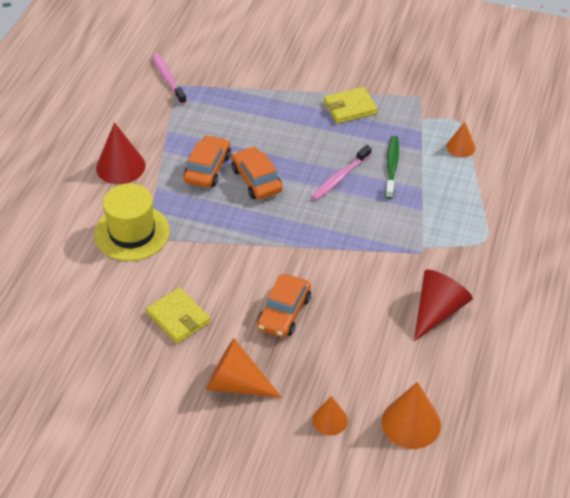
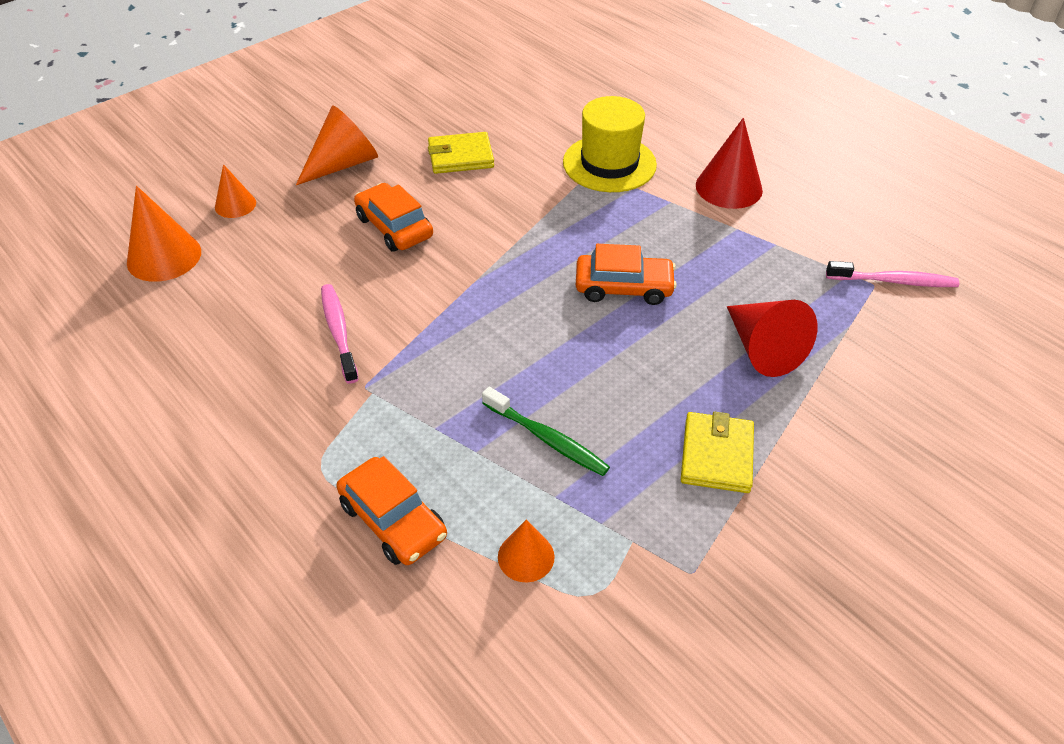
camera: 120 degrees right, 0 degrees up
orange car [183,135,231,188] -> orange car moved to [336,456,447,565]
pink toothbrush [311,145,372,201] -> pink toothbrush moved to [321,284,359,384]
red cone [414,270,473,341] -> red cone moved to [727,300,817,377]

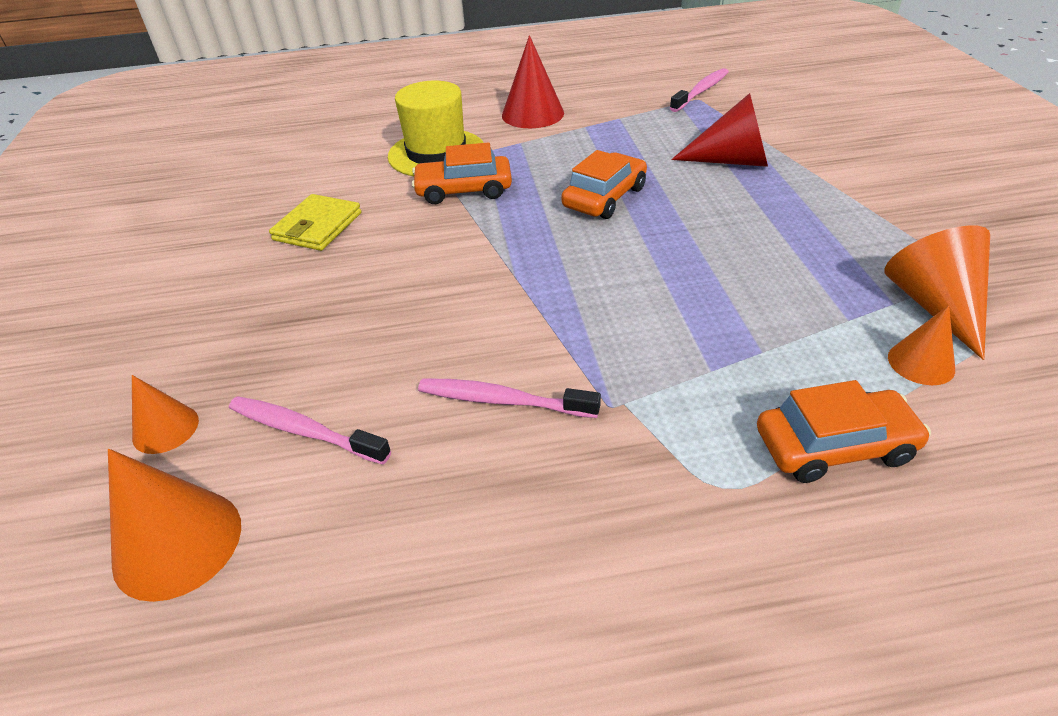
camera: 55 degrees left, 5 degrees down
orange cone [296,105,378,185] -> orange cone moved to [884,225,990,360]
orange car [354,183,433,252] -> orange car moved to [412,142,512,204]
green toothbrush [482,387,610,476] -> none
yellow wallet [681,411,754,493] -> none
none -> pink toothbrush [229,396,391,465]

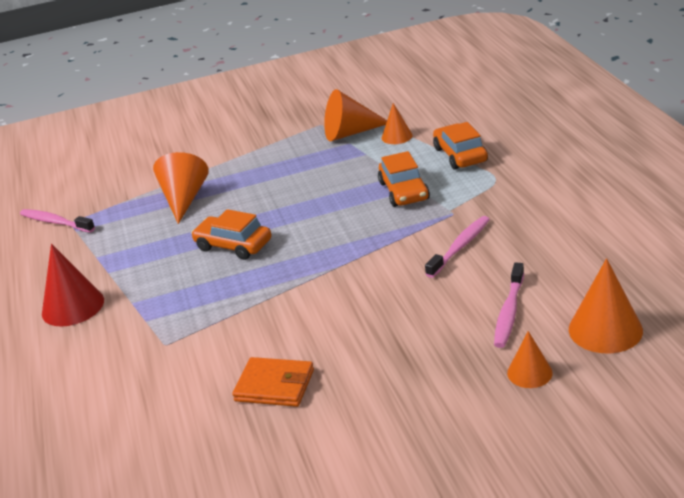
camera: 95 degrees left, 10 degrees down
yellow wallet [269,194,362,251] -> orange wallet [232,357,314,407]
yellow hat [388,81,483,176] -> none
orange car [412,142,512,204] -> orange car moved to [378,151,430,207]
pink toothbrush [418,378,601,418] -> pink toothbrush turned 150 degrees counterclockwise [425,216,490,278]
red cone [671,93,768,167] -> orange cone [153,152,209,224]

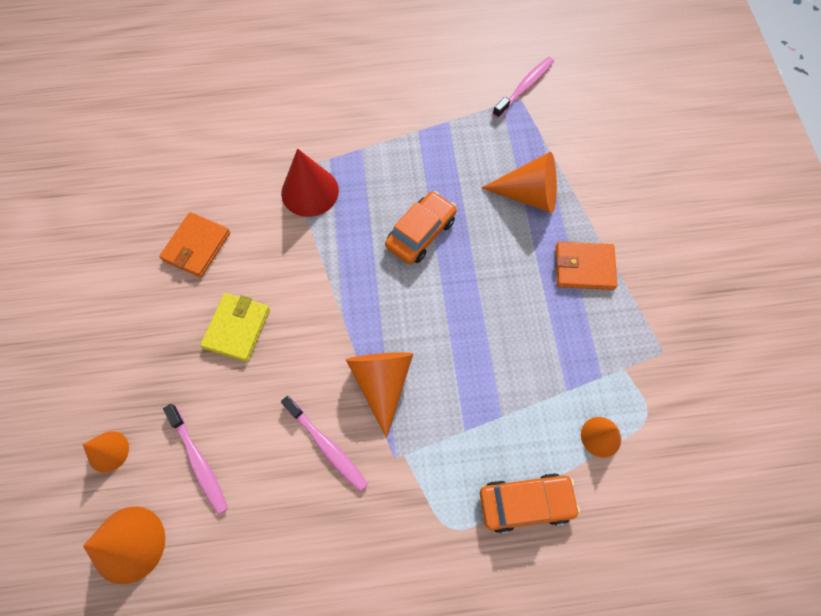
camera: 95 degrees right, 35 degrees up
red cone [42,244,104,327] -> red cone moved to [281,149,339,217]
orange cone [324,89,387,141] -> orange cone moved to [346,352,413,438]
orange car [378,151,430,207] -> none
pink toothbrush [494,263,524,348] -> pink toothbrush turned 150 degrees counterclockwise [163,404,228,515]
none -> yellow wallet [200,293,270,362]
none -> orange wallet [556,242,618,290]

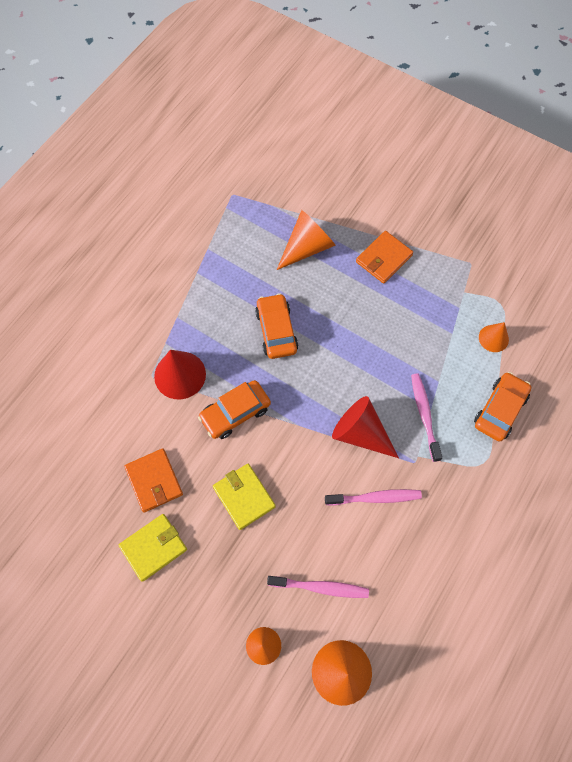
camera: 50 degrees left, 0 degrees up
orange cone [346,352,413,438] -> red cone [332,396,399,458]
pink toothbrush [492,57,554,118] -> pink toothbrush moved to [411,374,442,462]
none -> yellow wallet [119,514,187,582]
none -> orange car [198,380,271,439]

